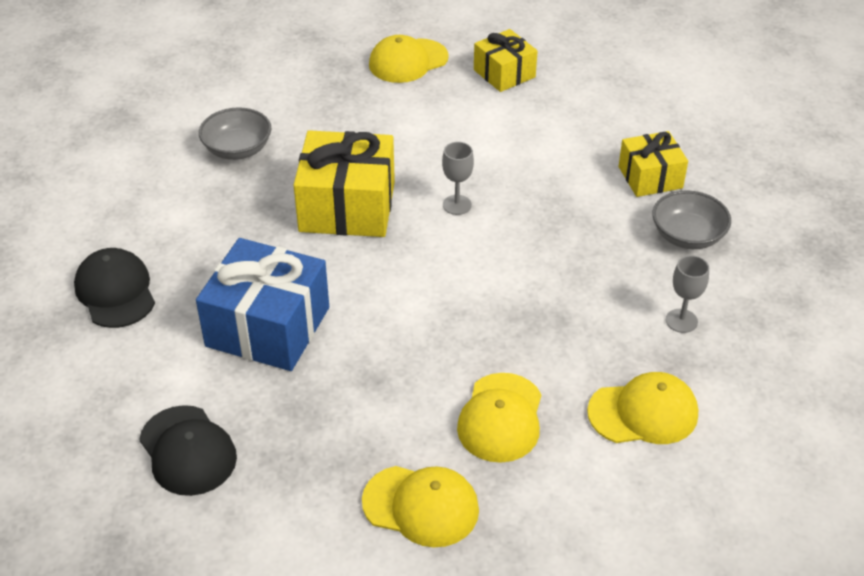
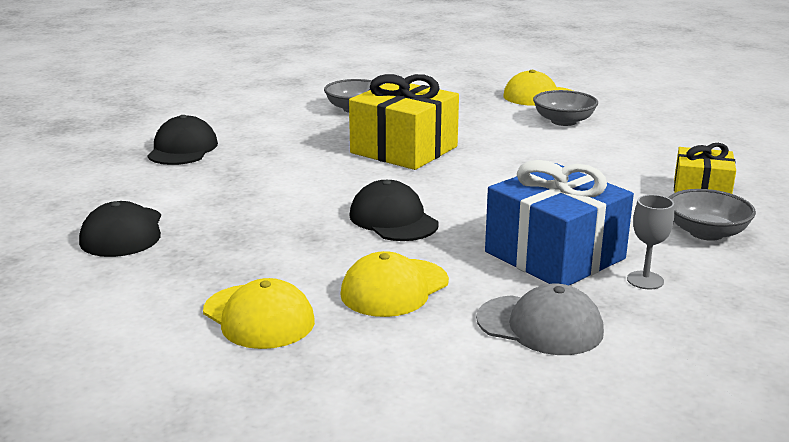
camera: 30 degrees right, 20 degrees down
blue gift [196,238,329,371] -> blue gift moved to [485,160,634,285]
grey goblet [442,142,474,215] -> none
yellow gift [474,29,538,92] -> none
yellow cap [587,372,698,444] -> grey cap [476,284,604,355]
none -> black cap [349,180,439,241]
none -> grey bowl [533,90,598,126]

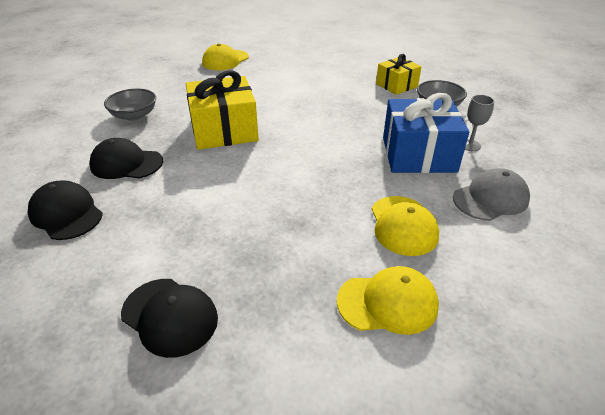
camera: 50 degrees left, 15 degrees up
black cap [349,180,439,241] -> black cap moved to [89,138,163,179]
grey bowl [533,90,598,126] -> none

